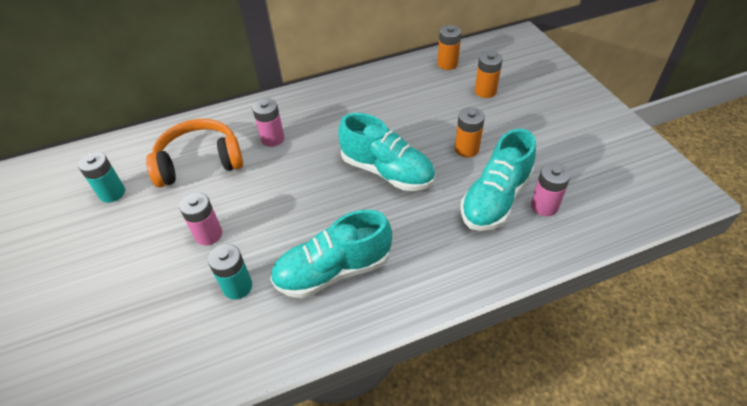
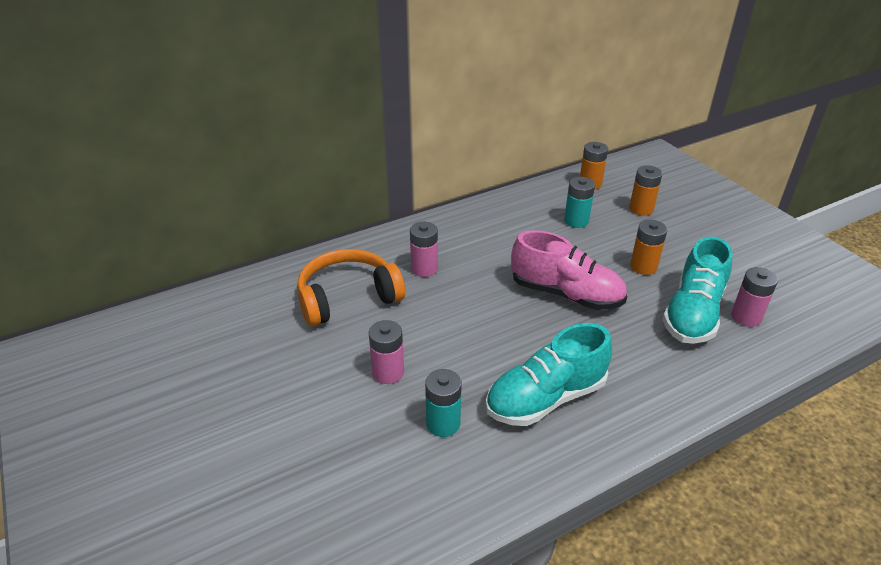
camera: 10 degrees left, 10 degrees down
turquoise battery [78,152,125,203] -> turquoise battery moved to [564,177,595,228]
turquoise shoe [338,113,435,191] -> pink shoe [511,230,627,310]

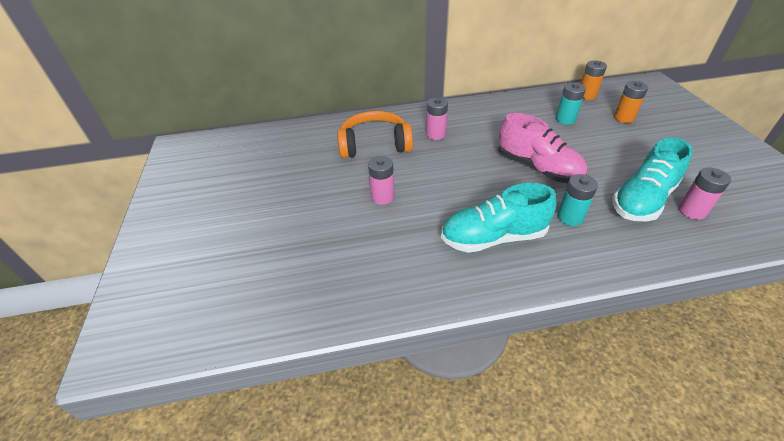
camera: 20 degrees right, 5 degrees up
turquoise battery [425,369,462,437] -> turquoise battery moved to [557,174,598,226]
orange battery [630,220,667,275] -> none

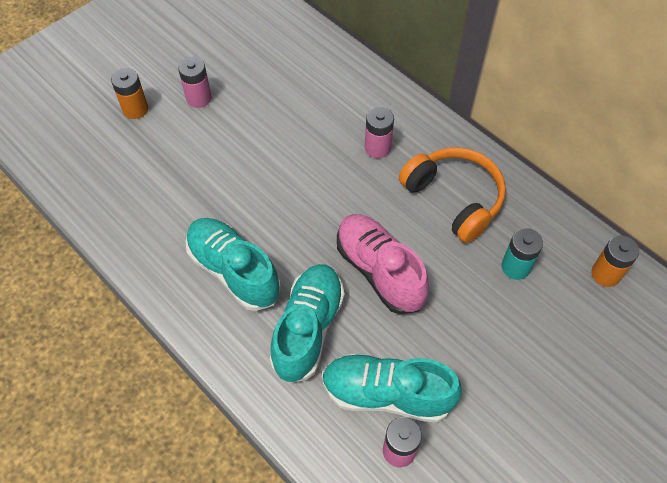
camera: 55 degrees right, 15 degrees up
orange headphones [337,111,413,158] -> orange headphones moved to [399,147,506,243]
pink battery [368,156,395,205] -> pink battery moved to [178,57,212,108]
pink shoe [498,113,588,183] -> pink shoe turned 135 degrees clockwise [337,214,429,314]
turquoise battery [557,174,598,226] -> turquoise shoe [270,264,345,383]
orange battery [614,81,648,123] -> orange battery moved to [111,68,148,119]

